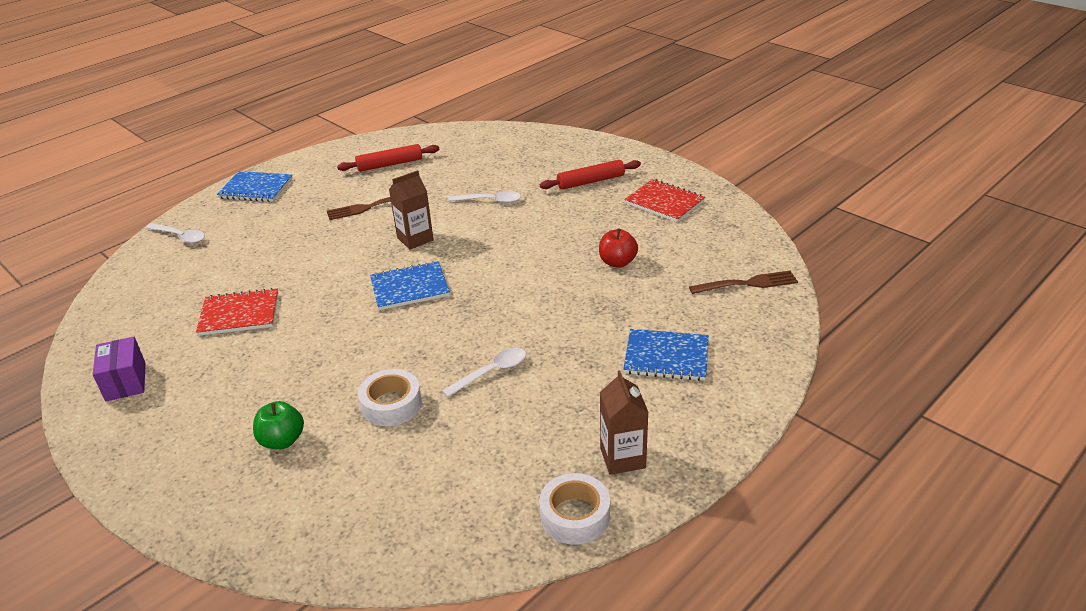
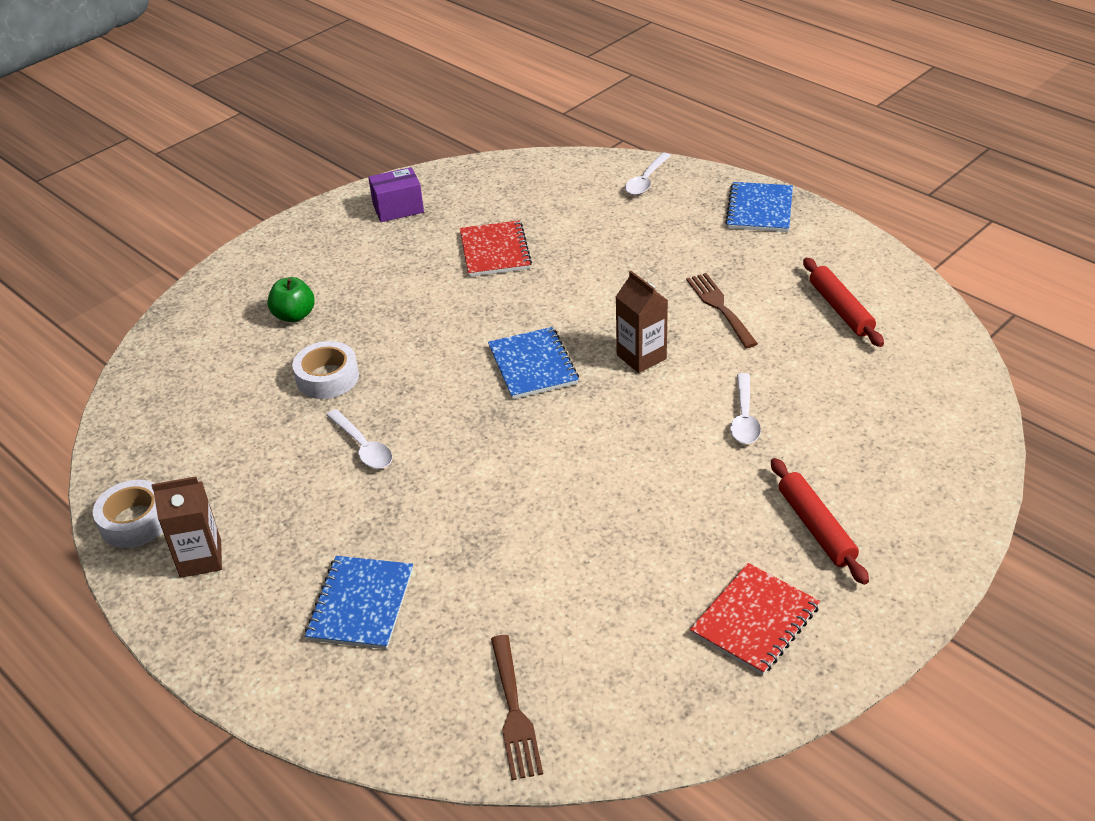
camera: 90 degrees right, 5 degrees up
red apple [599,228,638,268] -> none

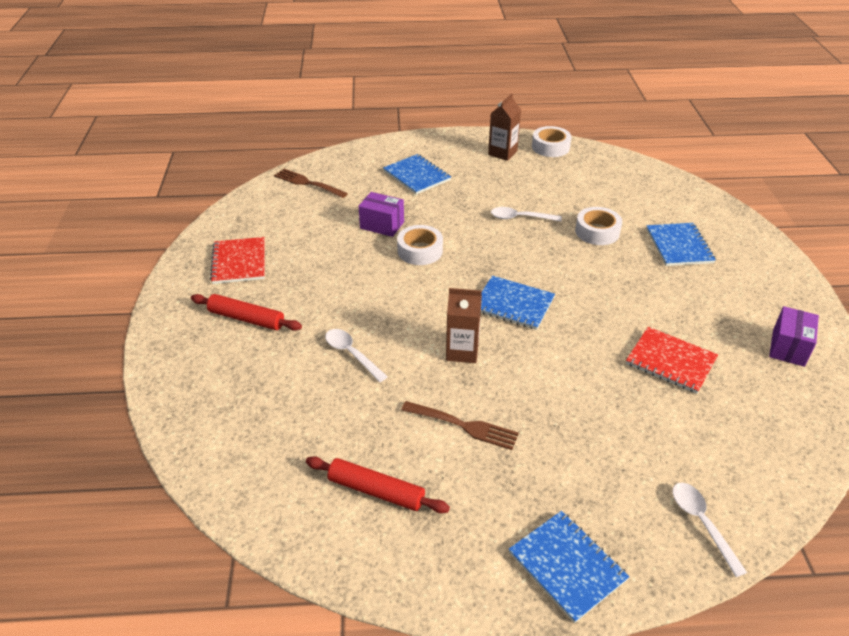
camera: 130 degrees right, 0 degrees up
green apple [267,277,315,323] -> blue notebook [646,223,716,266]
none -> purple box [358,192,404,237]
none -> white tape [397,225,443,265]

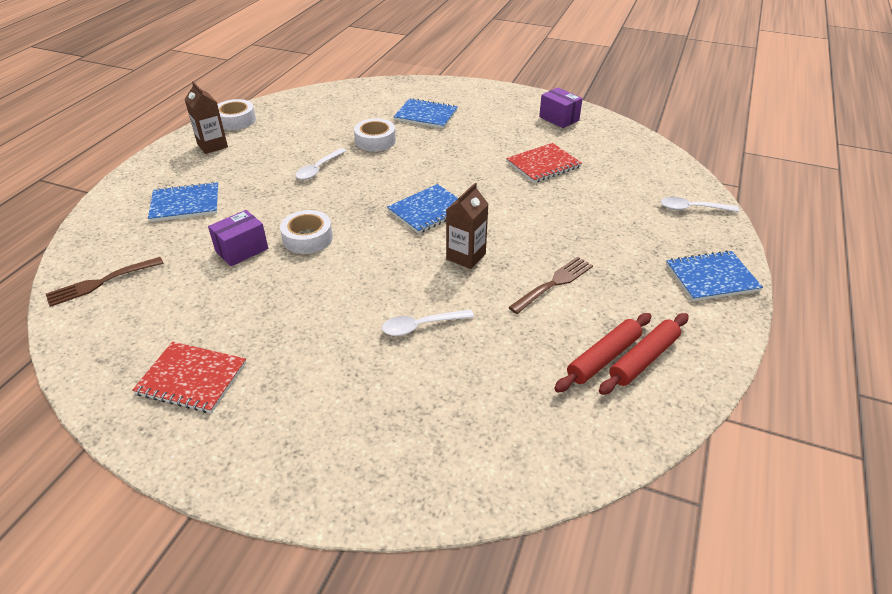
camera: 65 degrees left, 0 degrees up
red rolling pin [191,294,302,331] -> red rolling pin moved to [599,313,689,395]

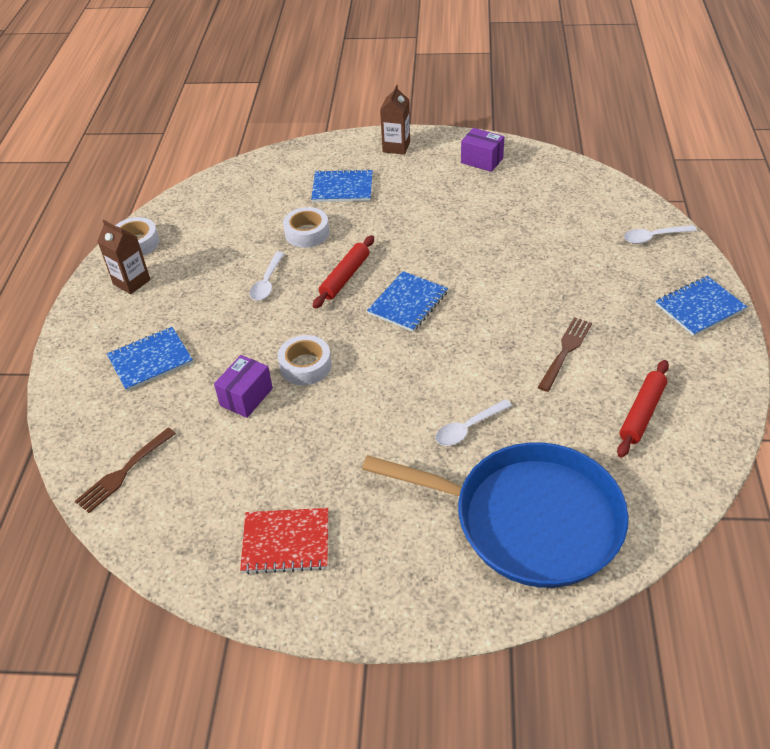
camera: 15 degrees left, 5 degrees up
brown carton [446,183,488,269] -> brown carton moved to [380,85,410,155]
red notebook [506,143,582,183] -> none
red rolling pin [599,313,689,395] -> red rolling pin moved to [313,235,374,309]
none -> blue pan [362,442,629,588]

